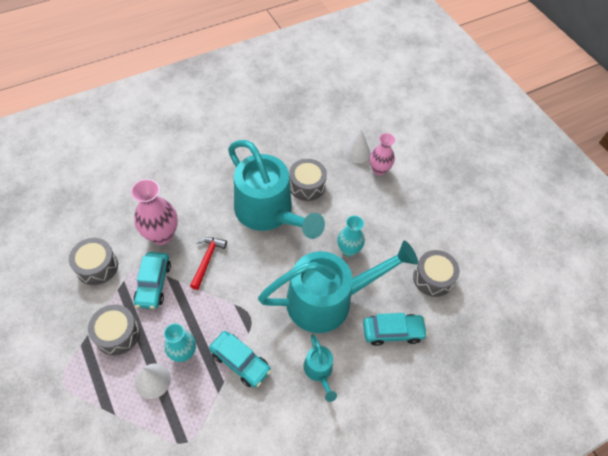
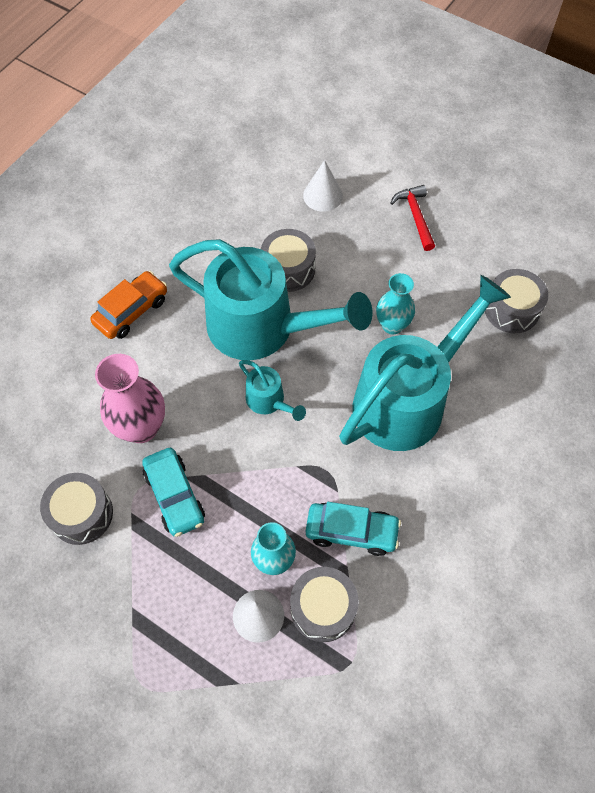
camera: 25 degrees left, 5 degrees up
grey drum [88,304,140,356] -> grey drum moved to [290,567,359,642]
red hammer [190,237,227,290] -> red hammer moved to [390,185,435,251]
turquoise watering can [304,334,337,402] -> turquoise watering can moved to [239,360,306,421]
turquoise car [363,313,428,346] -> none
pink vase [370,133,395,176] -> none
none -> orange car [90,271,167,339]

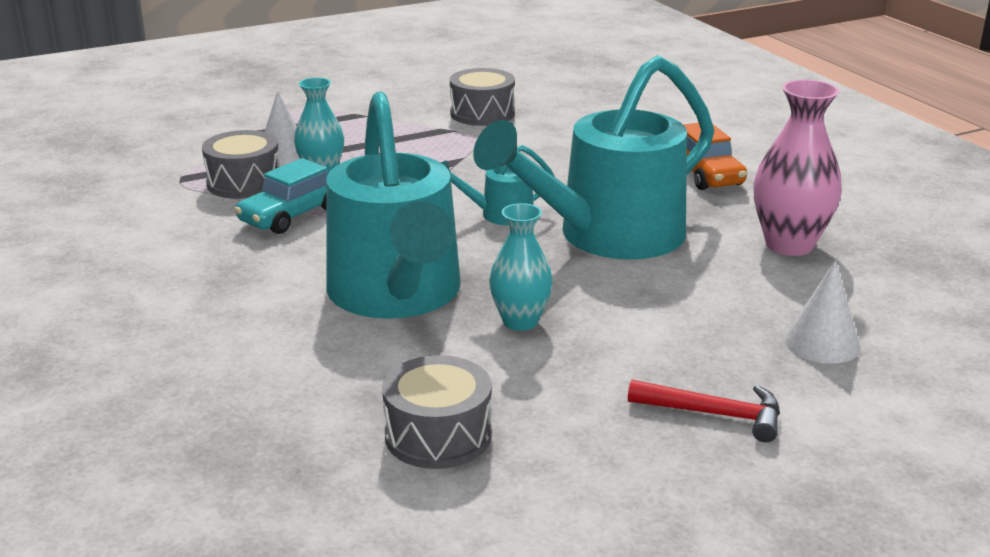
camera: 120 degrees right, 35 degrees down
pink vase [95,354,165,443] -> pink vase moved to [754,80,842,256]
turquoise car [142,448,205,537] -> none
grey drum [261,229,316,292] -> none

